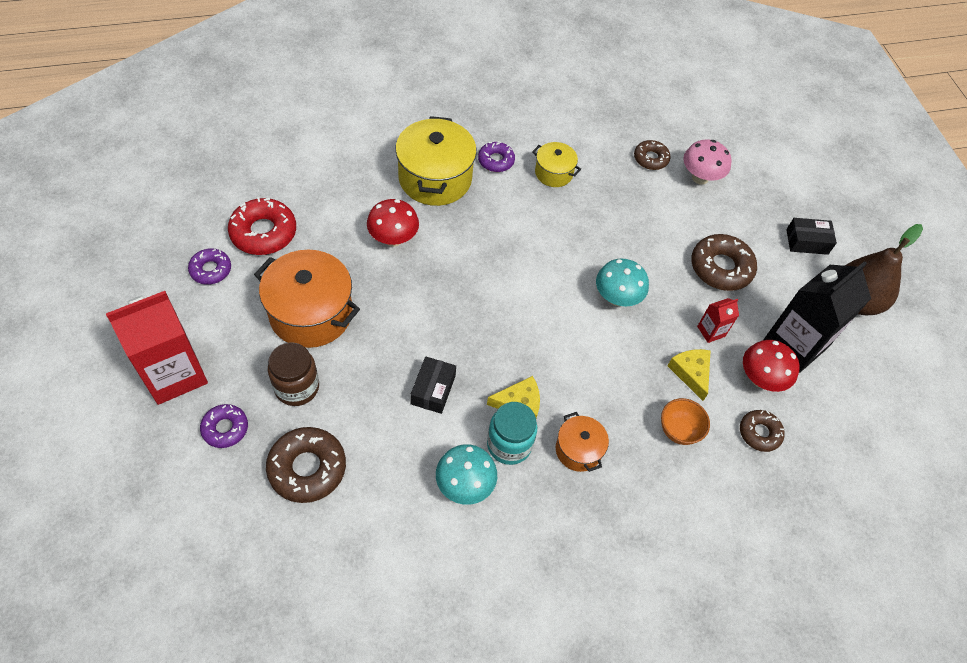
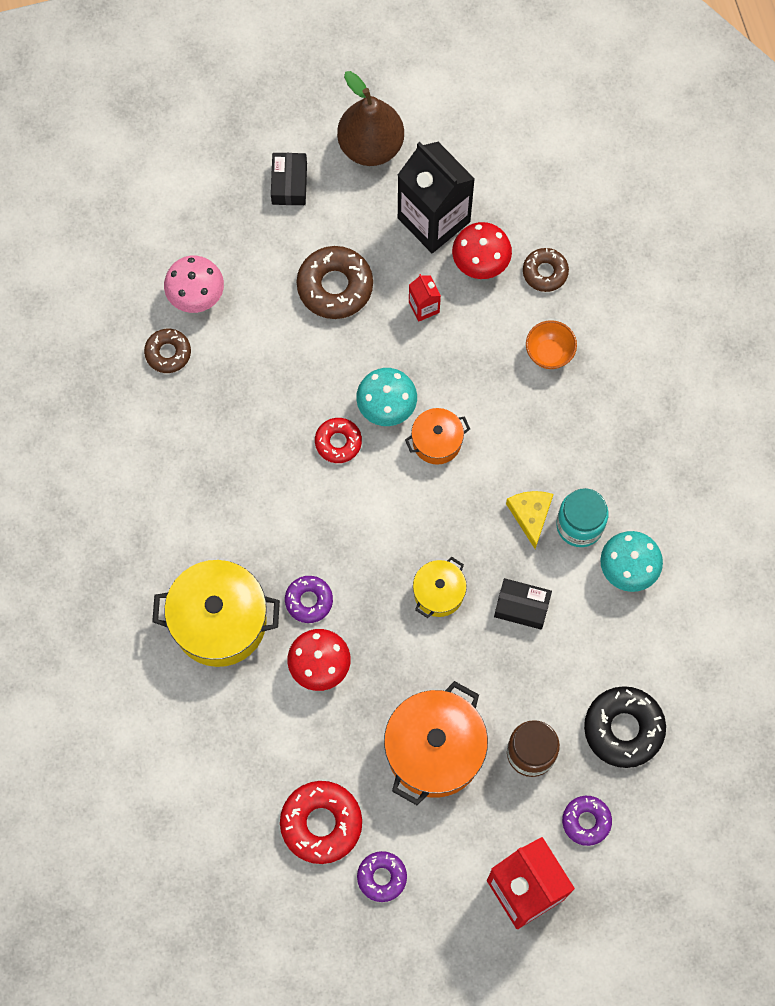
camera: 85 degrees left, 15 degrees up
brown donut [266,427,346,503] -> black donut [584,686,666,768]
purple donut [478,141,515,172] -> purple donut moved to [285,576,333,623]
yellow pot [532,142,581,187] -> yellow pot moved to [413,557,467,618]
orange pot [556,412,609,472] -> orange pot moved to [405,408,470,465]
yellow cheese [668,349,711,401] -> none
none -> red donut [315,418,362,463]

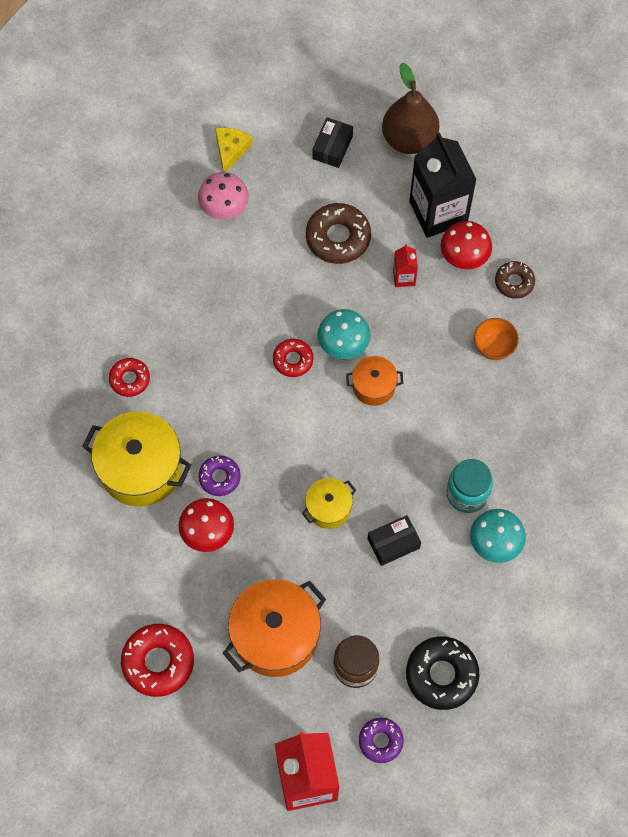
camera: 20 degrees right, 5 degrees down
brown donut [144,329,191,373] -> none
purple donut [357,851,407,902] -> none
black box [494,578,552,630] -> black box turned 60 degrees counterclockwise [368,515,421,566]
yellow cheese [506,491,553,549] -> yellow cheese moved to [215,128,253,172]
none -> red donut [109,358,150,397]

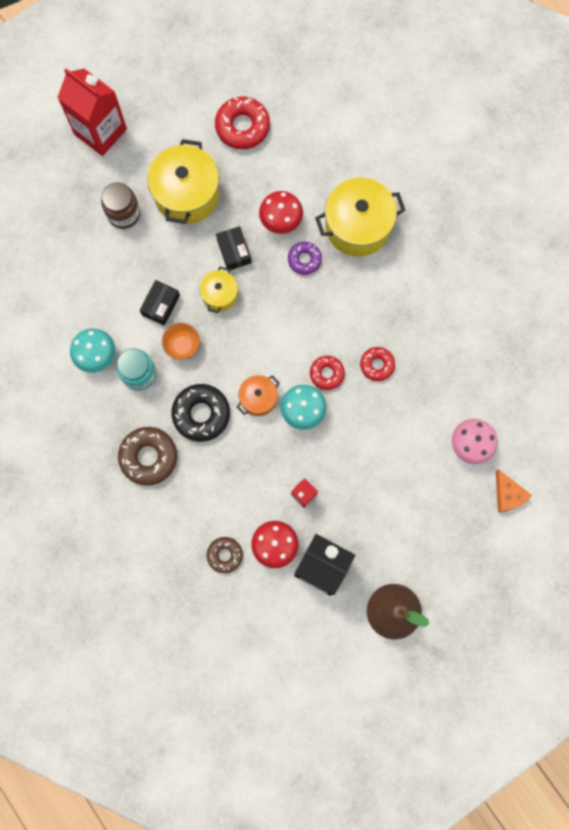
camera: 140 degrees right, 10 degrees up
red donut [109,358,150,397] -> red donut moved to [360,347,395,381]
yellow cheese [215,128,253,172] -> orange cheese [496,469,532,512]
orange pot [223,579,326,677] -> yellow pot [147,139,220,224]
brown donut [306,203,371,264] -> brown donut moved to [118,427,177,485]
black box [312,117,353,168] -> black box moved to [216,226,251,270]
purple donut [359,718,404,763] -> none
black donut [406,636,479,710] -> black donut moved to [171,384,230,442]
orange bowl [474,318,519,360] -> orange bowl moved to [162,323,200,360]

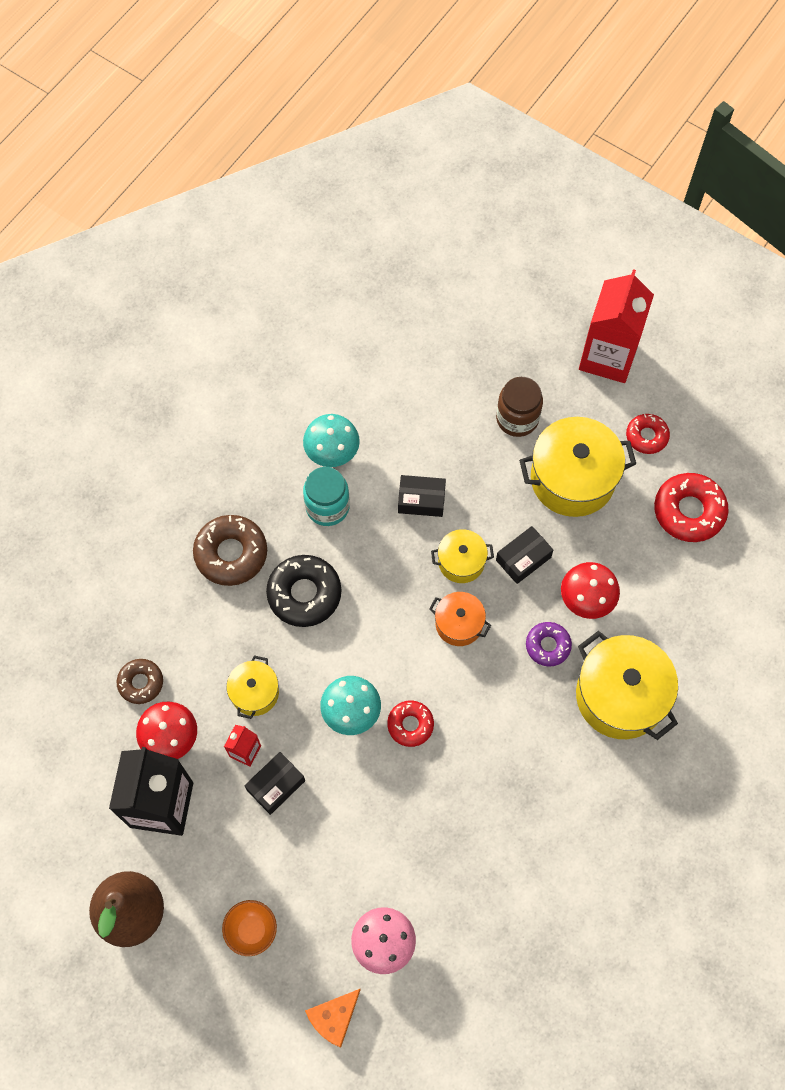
camera: 70 degrees right, 10 degrees down
orange bowl [162,323,200,360] -> orange bowl moved to [222,900,277,956]
orange pot [237,375,280,416] -> orange pot moved to [429,592,491,646]
red donut [360,347,395,381] -> red donut moved to [626,414,670,454]
none -> yellow pot [226,655,279,719]
none -> black box [244,752,305,815]

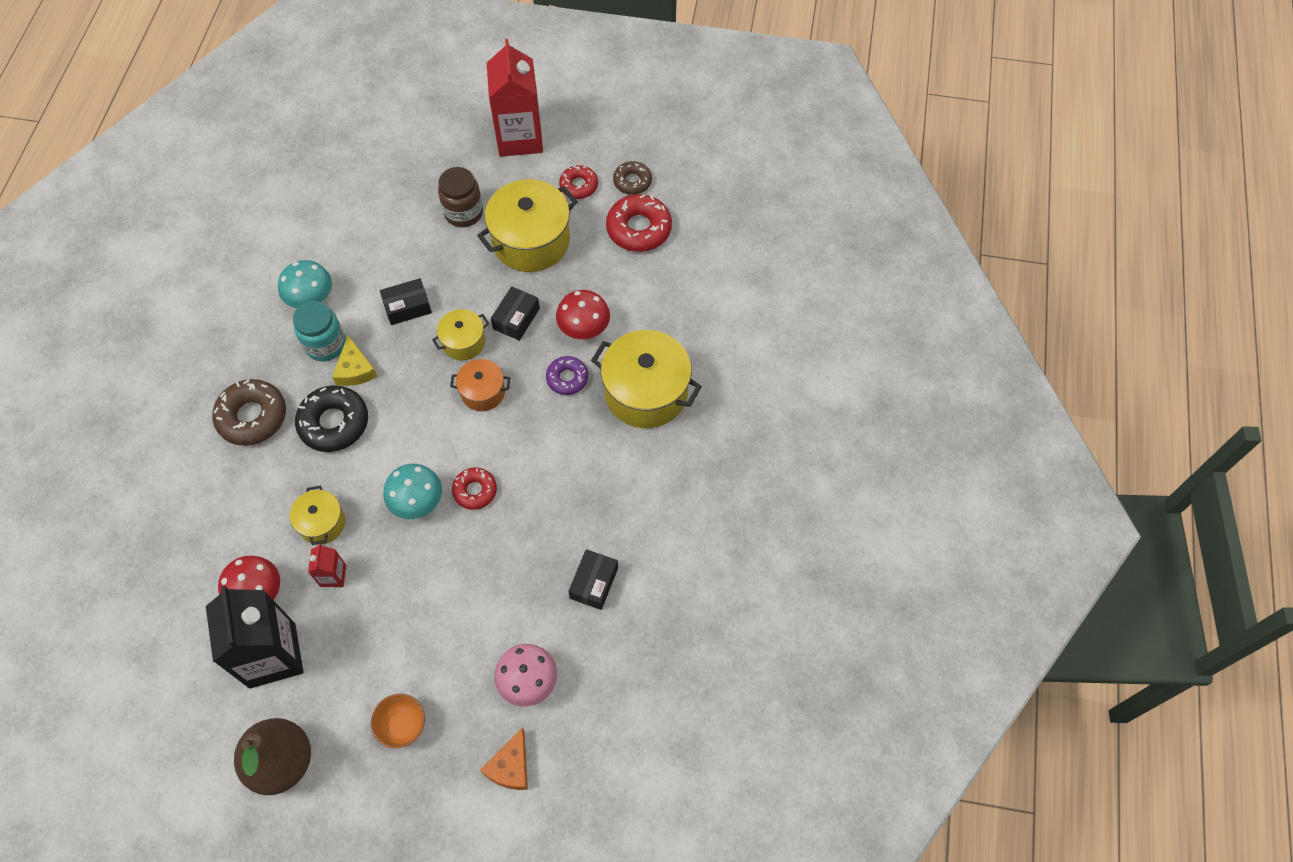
camera: 25 degrees left, 5 degrees down
brown donut [117,659,163,704] -> brown donut moved to [613,161,652,195]
black box [244,752,305,815] -> black box moved to [568,549,618,610]
none -> yellow cheese [332,336,377,386]

